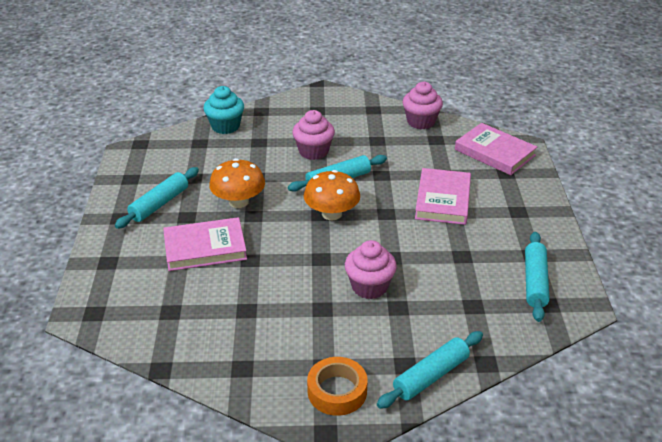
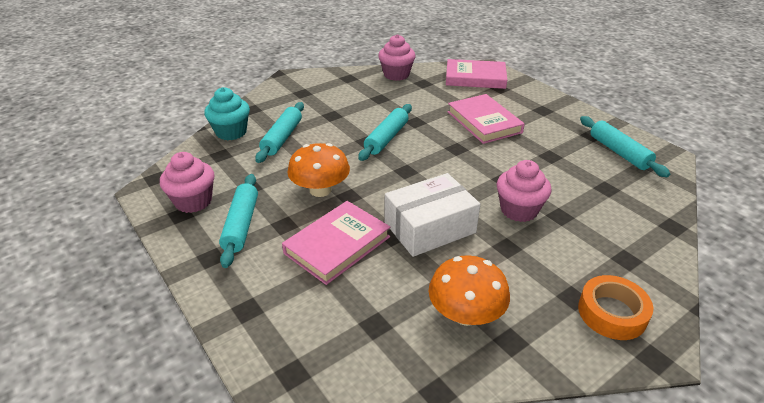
camera: 35 degrees left, 0 degrees up
pink cupcake [292,110,335,160] -> pink cupcake moved to [160,152,214,213]
orange mushroom [304,170,360,220] -> orange mushroom moved to [429,255,510,326]
turquoise rolling pin [377,331,483,409] -> turquoise rolling pin moved to [255,102,304,163]
none -> white box [385,173,480,257]

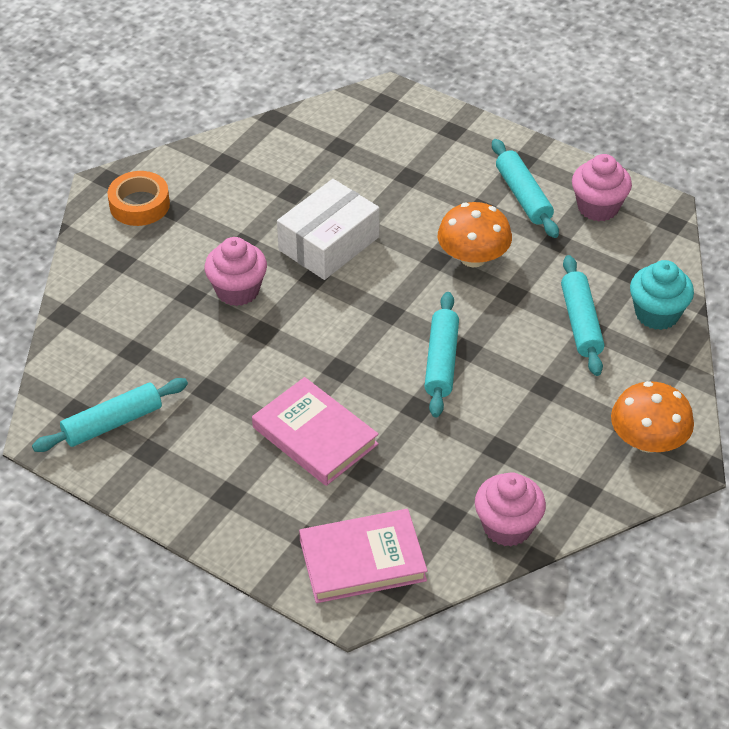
camera: 160 degrees right, 10 degrees up
pink book [282,201,390,285] -> none
orange mushroom [429,255,510,326] -> orange mushroom moved to [611,381,694,453]
turquoise rolling pin [580,116,670,177] -> turquoise rolling pin turned 75 degrees counterclockwise [32,378,188,452]

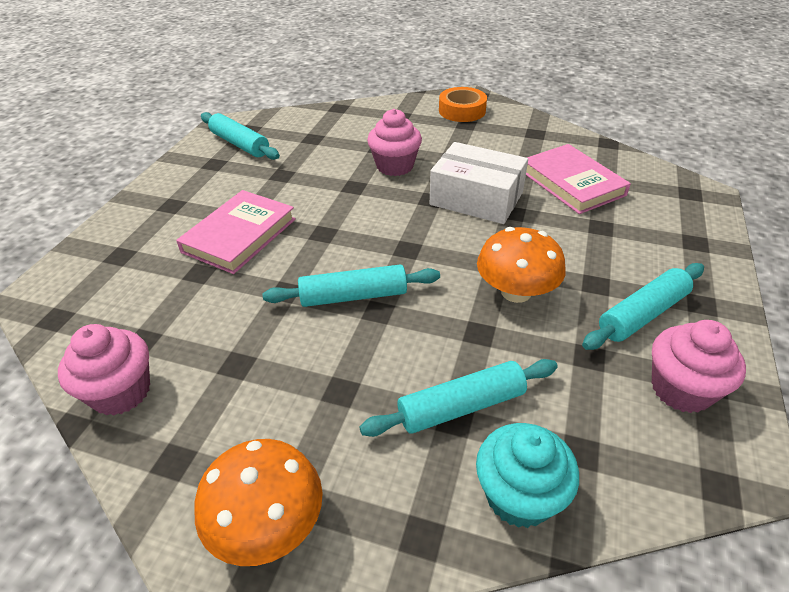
camera: 75 degrees right, 5 degrees down
pink book [299,509,428,603] -> pink book moved to [526,144,631,214]

